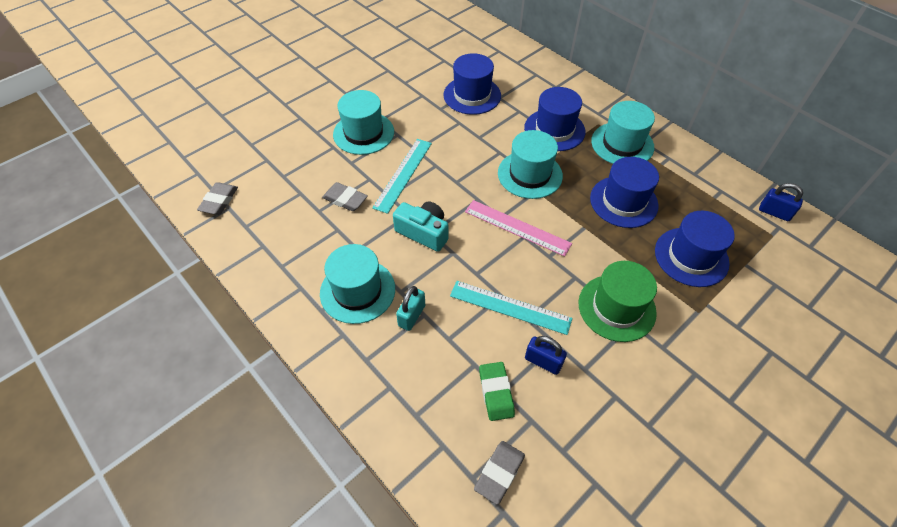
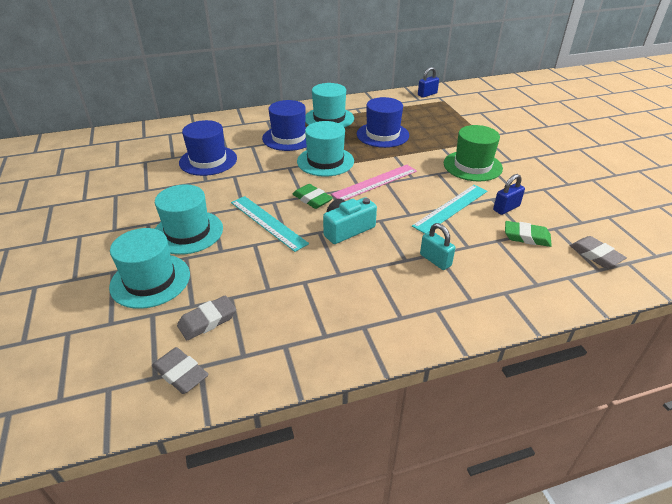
camera: 65 degrees left, 15 degrees down
turquoise hat [320,244,395,324] -> turquoise hat moved to [109,228,190,309]
grey eraser [322,182,368,211] -> grey eraser moved to [177,296,236,340]
blue hat [655,211,735,287] -> none
none -> green eraser [293,184,333,209]

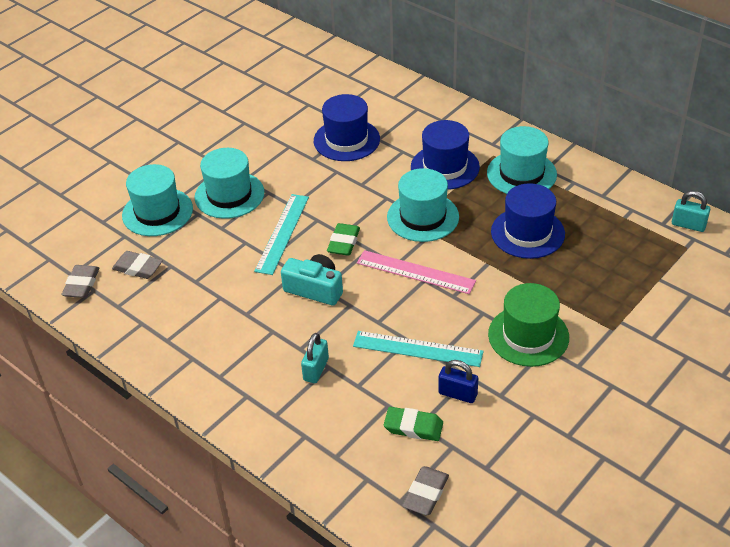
camera: 60 degrees right, 5 degrees up
blue padlock [418,67,439,98] -> turquoise padlock [672,191,710,232]
green eraser [505,221,552,247] -> green eraser turned 60 degrees counterclockwise [384,407,443,441]

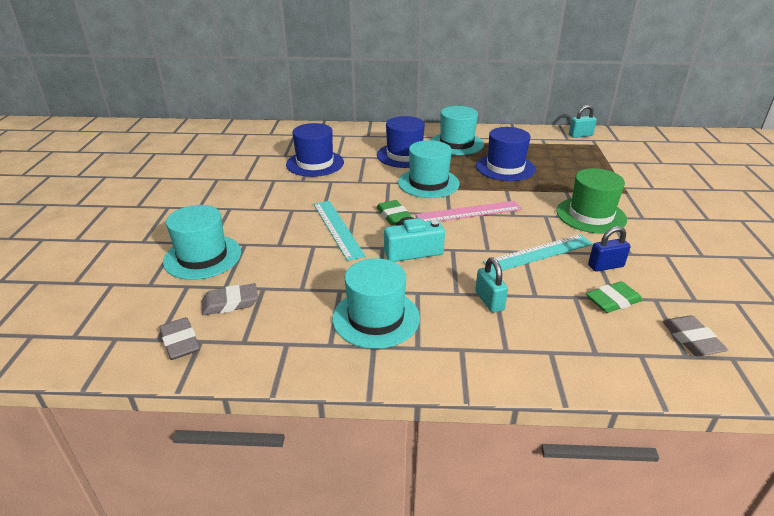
camera: 40 degrees left, 10 degrees down
turquoise hat [195,148,265,219] -> turquoise hat moved to [332,258,420,349]

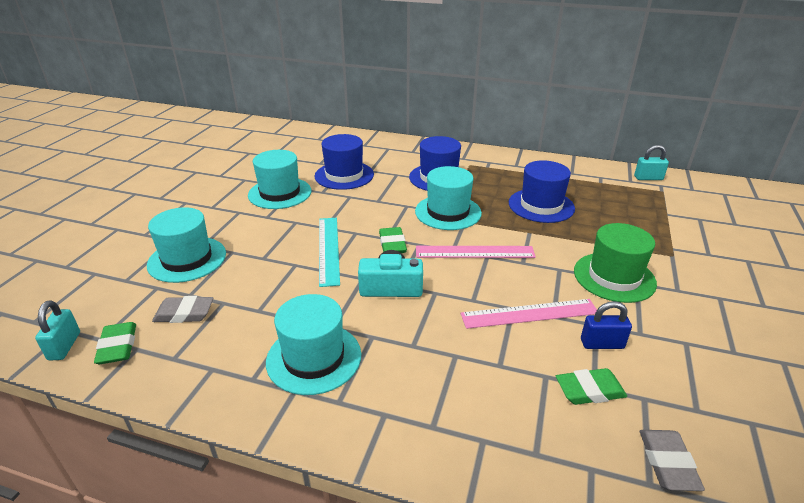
camera: 15 degrees right, 0 degrees up
grey eraser [159,317,200,360] -> green eraser [94,322,136,364]
turquoise hat [431,106,484,155] -> turquoise hat moved to [248,150,311,209]
turquoise padlock [475,258,508,313] -> turquoise padlock moved to [35,300,80,361]
turquoise ruler [483,234,593,272] -> pink ruler [461,299,597,329]

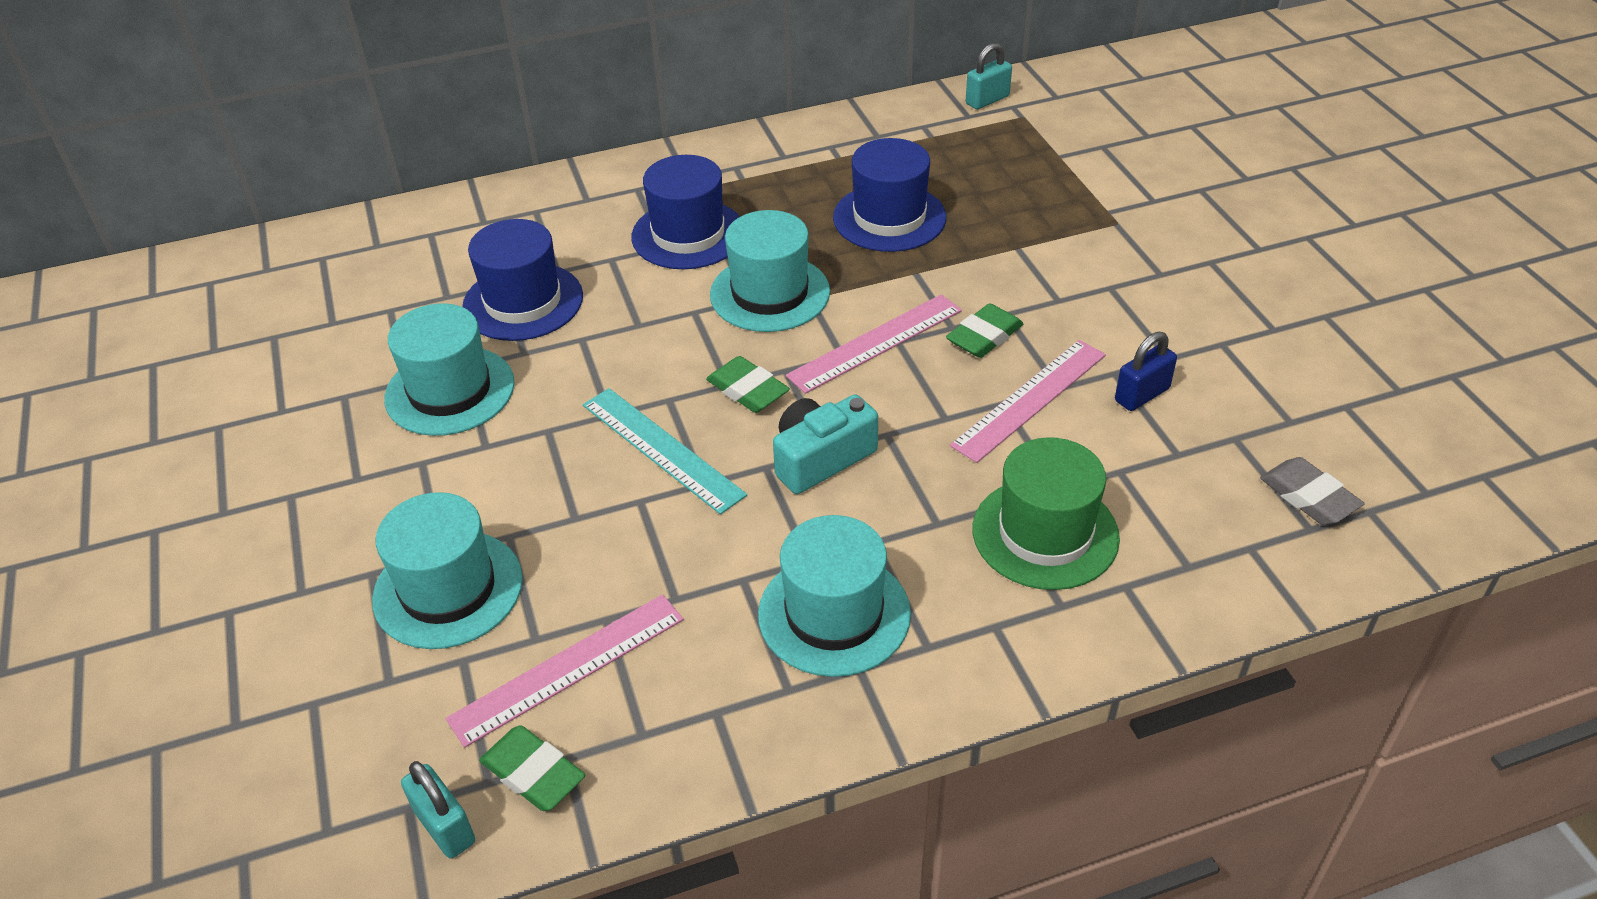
camera: 35 degrees left, 10 degrees up
grey eraser [152,296,214,323] -> pink ruler [445,594,684,748]
green eraser [556,368,627,405] -> green eraser moved to [946,303,1023,358]
green hat [574,223,657,303] -> green hat moved to [973,437,1120,590]

